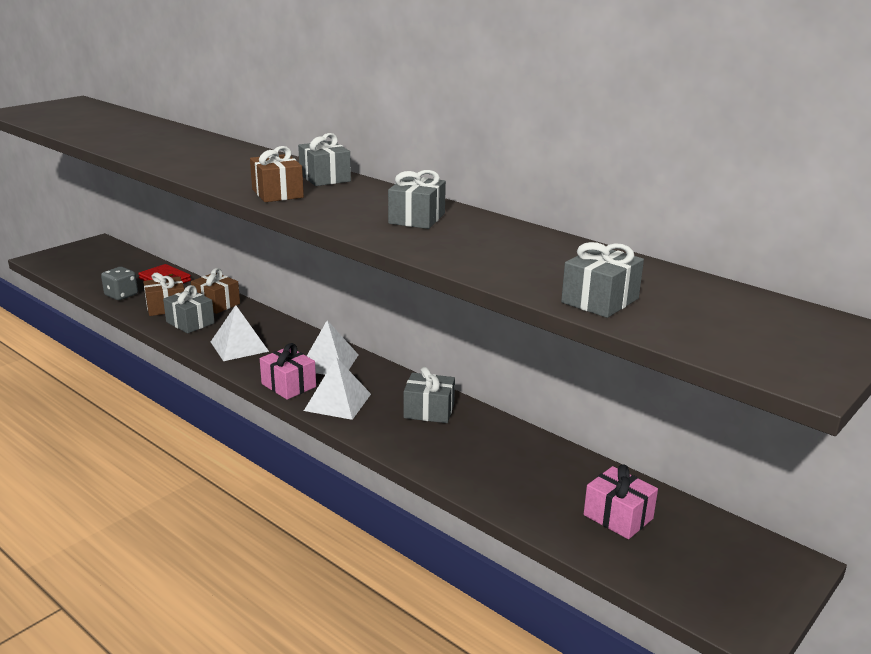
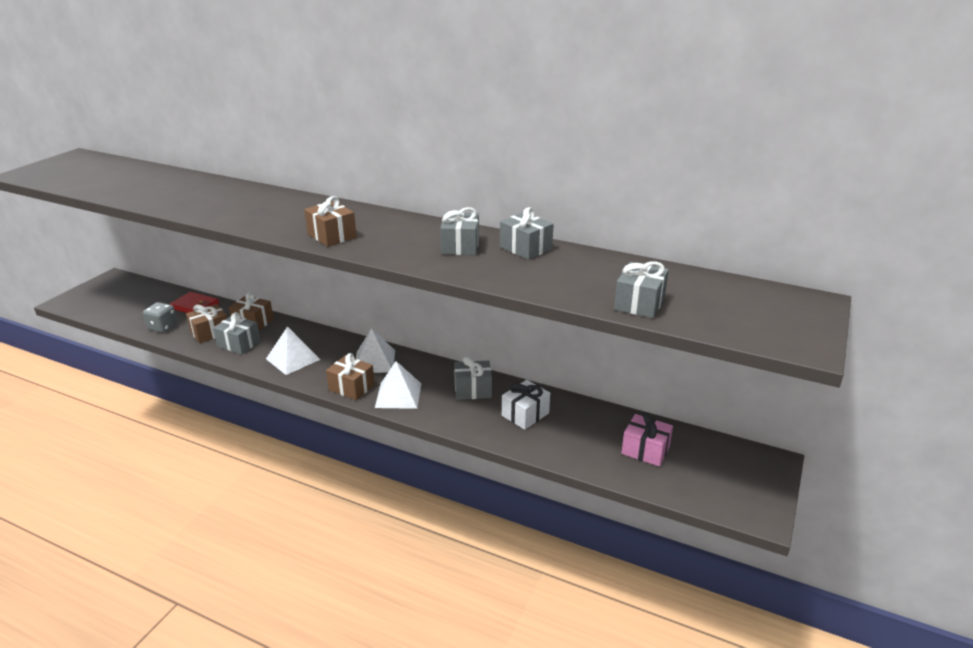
camera: 15 degrees left, 5 degrees up
pink gift [260,343,316,400] -> brown gift [326,353,375,400]
grey gift [298,133,351,186] -> grey gift moved to [500,207,554,260]
none -> white gift [502,380,550,430]

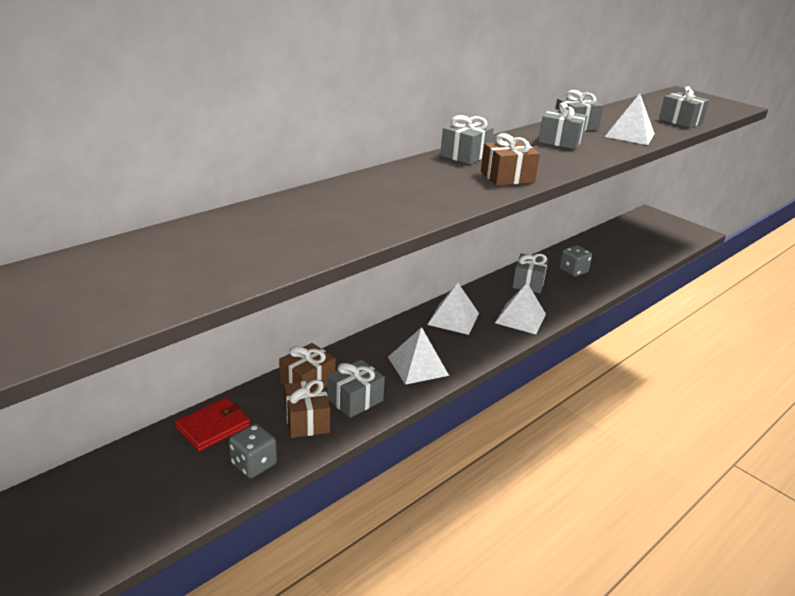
camera: 70 degrees left, 0 degrees up
brown gift [326,353,375,400] -> none
white gift [502,380,550,430] -> grey dice [559,245,592,277]
pink gift [621,412,673,467] -> none
none -> grey gift [440,115,494,164]
none -> white pyramid [605,94,655,145]

